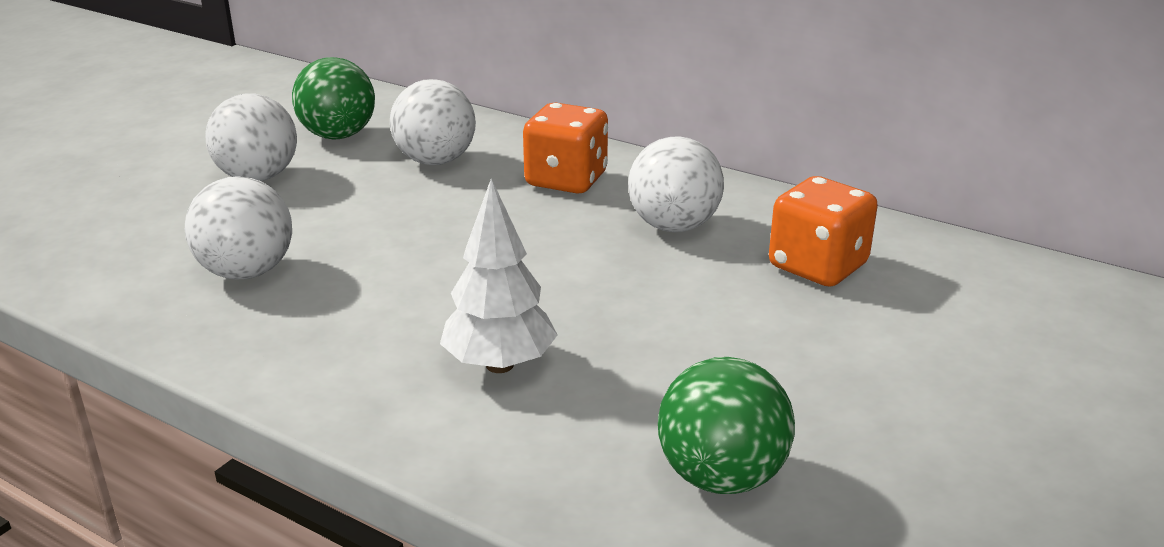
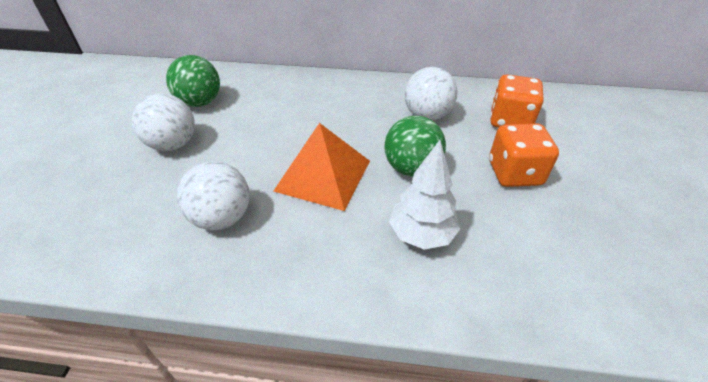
camera: 25 degrees left, 15 degrees up
white ball [390,79,476,165] -> none
orange dice [523,102,608,194] -> orange dice moved to [489,123,559,187]
green ball [658,357,795,494] -> green ball moved to [384,116,446,177]
none -> orange pyramid [274,123,370,211]

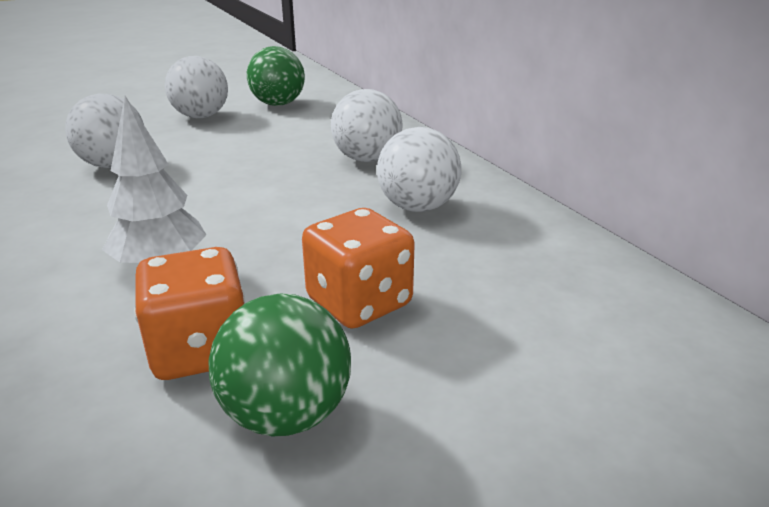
camera: 55 degrees right, 15 degrees down
orange pyramid [274,123,370,211] -> none
green ball [384,116,446,177] -> green ball moved to [208,293,351,436]
orange dice [490,74,543,128] -> orange dice moved to [134,247,245,380]
none -> white ball [331,89,403,162]

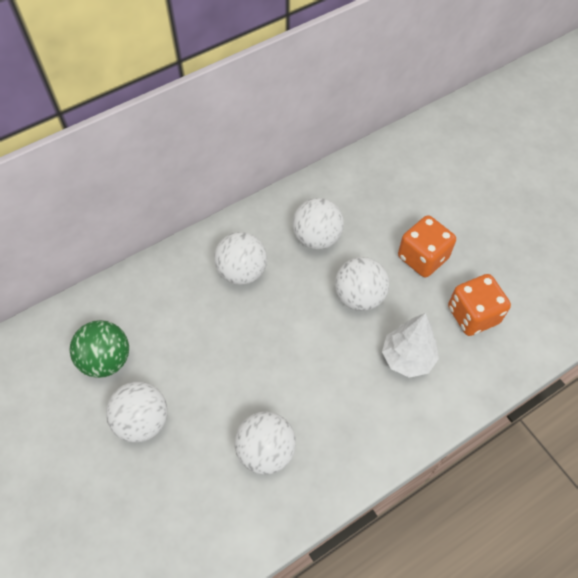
camera: 95 degrees left, 30 degrees up
green ball [208,293,351,436] -> none
none -> white ball [335,257,389,311]

